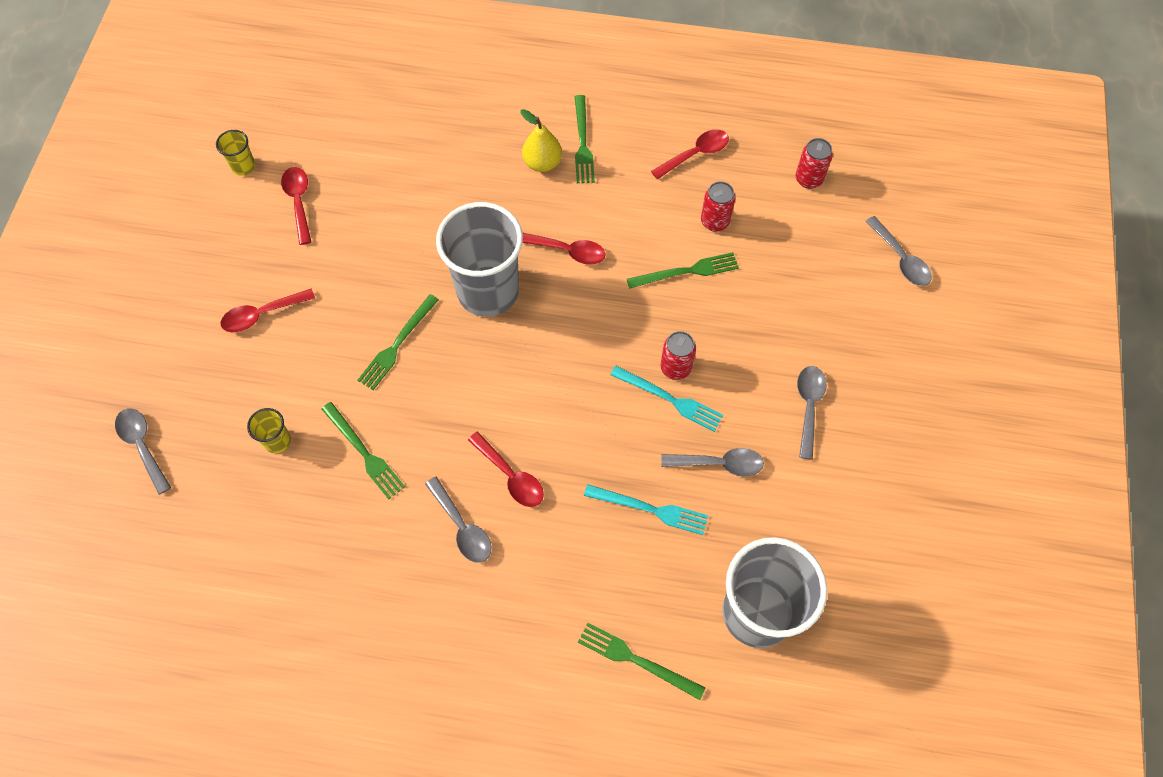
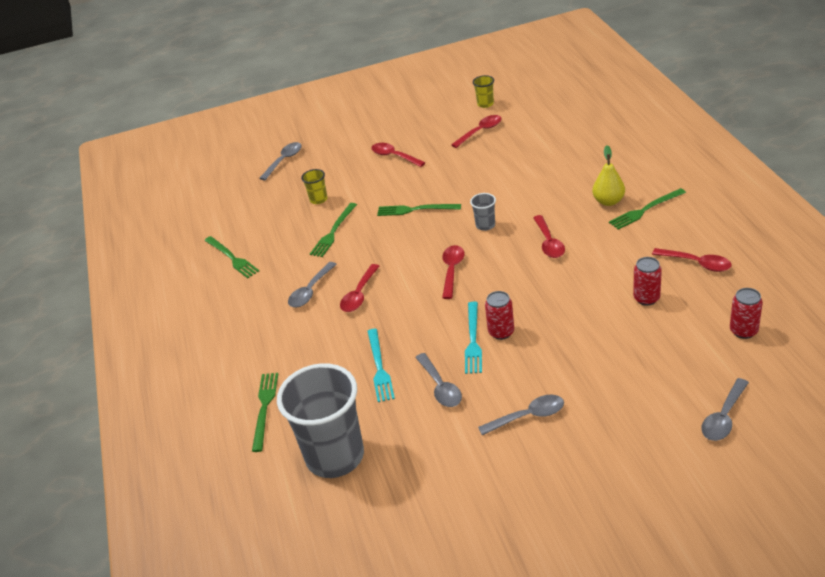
camera: 70 degrees right, 25 degrees down
grey cup [436,202,523,317] -> grey cup [470,193,496,231], size x0.41
green fork [627,252,739,289] -> green fork moved to [204,236,259,278]
none -> red spoon [442,245,465,299]

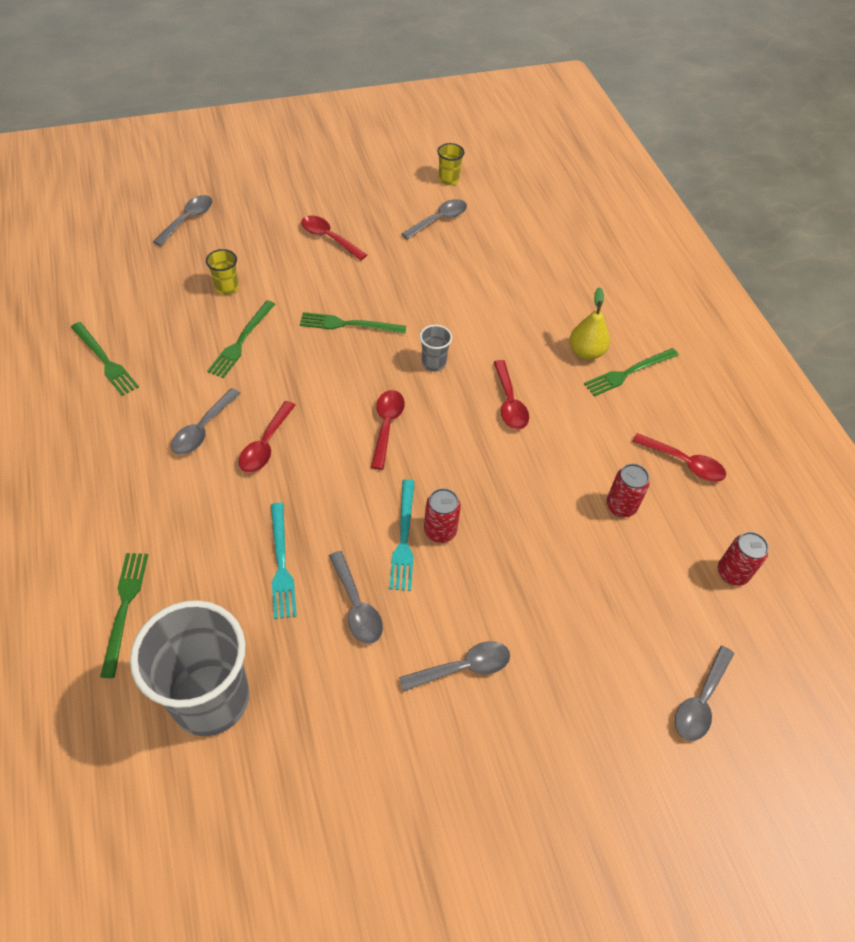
camera: 10 degrees left, 15 degrees up
red spoon [451,115,502,148] -> grey spoon [401,199,467,240]

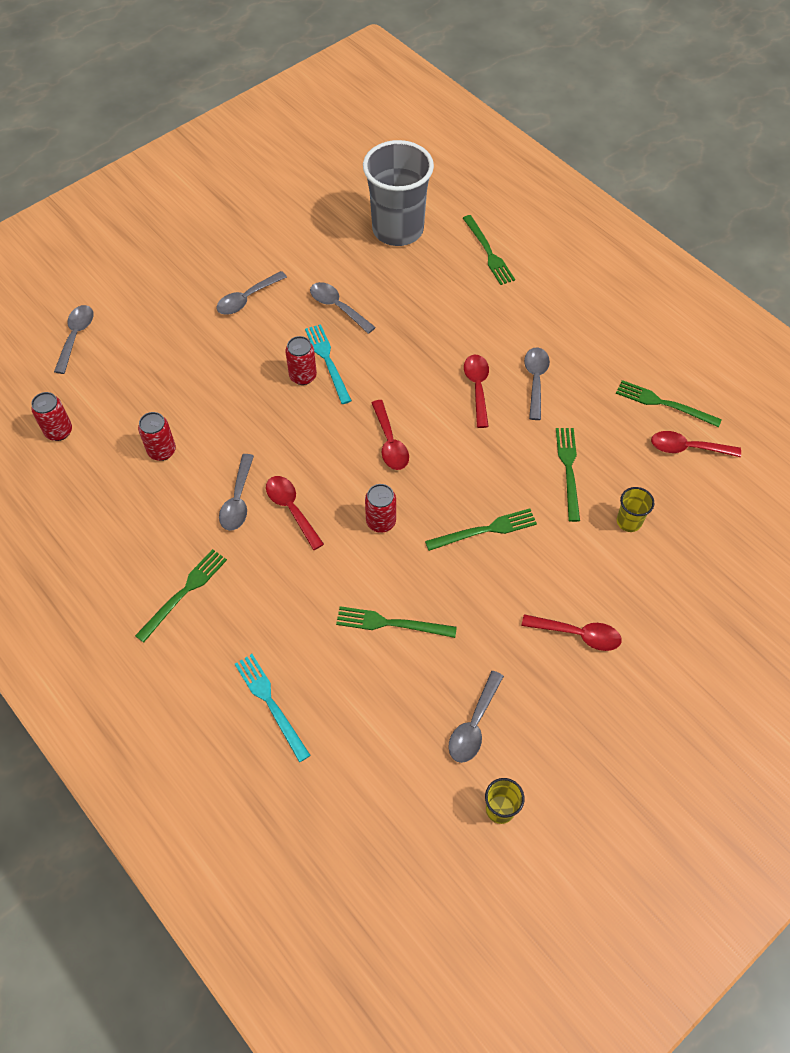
camera: 160 degrees right, 5 degrees up
grey spoon [153,195,212,246] -> grey spoon moved to [219,454,254,531]
turquoise fork [271,503,297,619] -> turquoise fork moved to [235,654,311,762]
grey cup [420,325,452,371] -> red can [365,484,396,533]
yellow pear [570,287,610,360] -> none
red spoon [632,433,726,482] -> red spoon moved to [651,431,741,457]
none -> green fork [336,606,457,638]

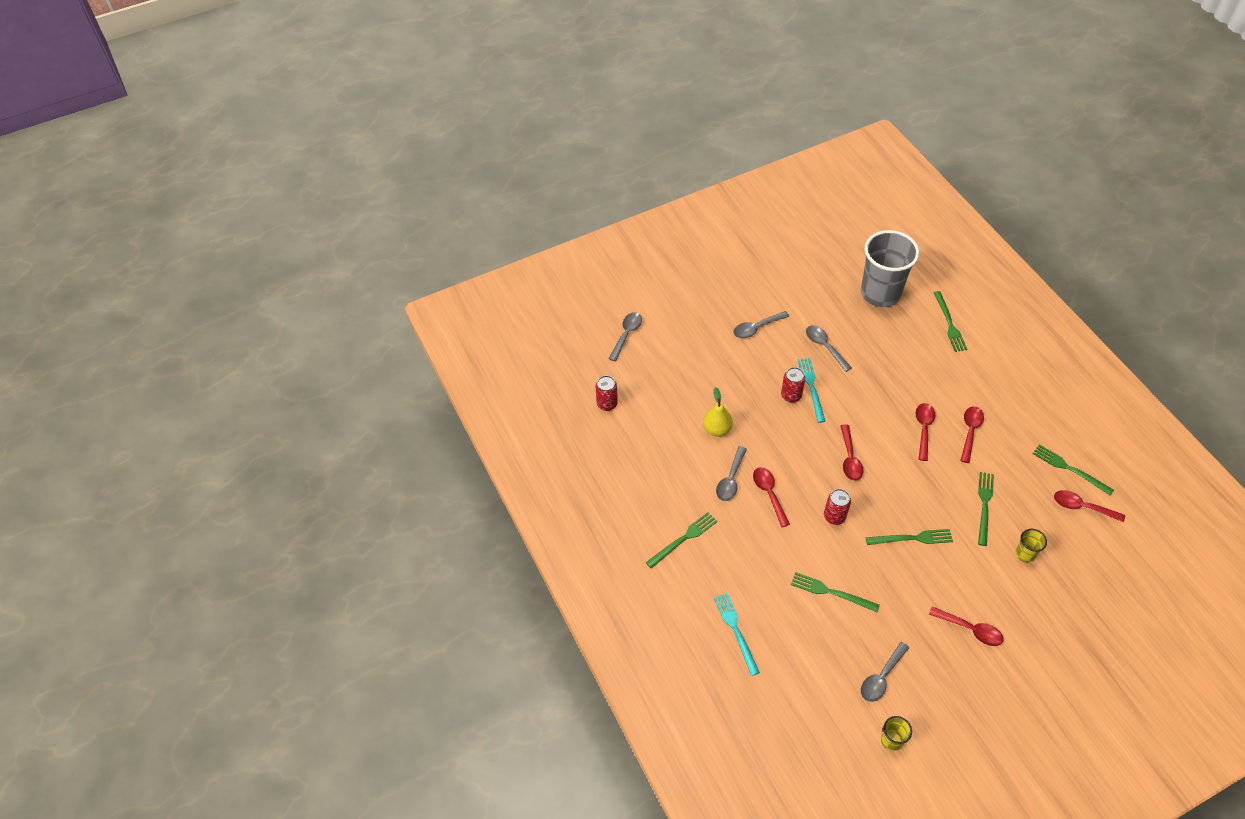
camera: 15 degrees right, 5 degrees down
red can [138,412,176,461] -> none
grey spoon [524,347,550,420] -> red spoon [960,406,984,463]
none -> yellow pear [703,387,733,437]

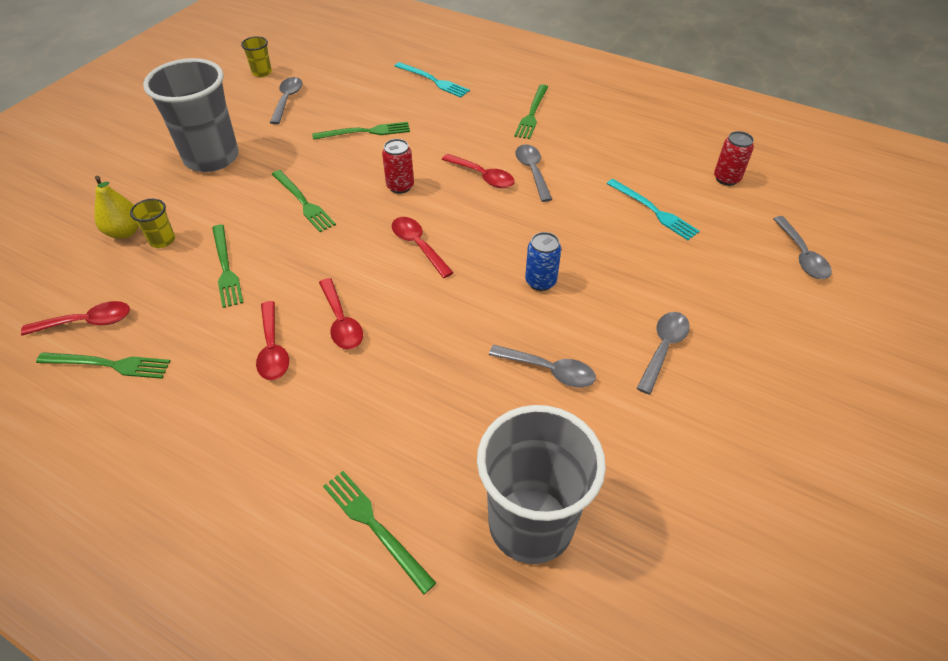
camera: 145 degrees right, 5 degrees down
yellow pear [703,387,733,437] -> yellow pear moved to [95,176,139,239]
red can [781,367,805,403] -> blue can [525,232,561,291]
turquoise fork [798,358,825,423] -> turquoise fork moved to [607,179,700,240]
green fork [866,529,953,545] -> green fork turned 90 degrees counterclockwise [272,170,336,232]
red spoon [929,606,1004,646] -> grey cup [143,58,239,172]

